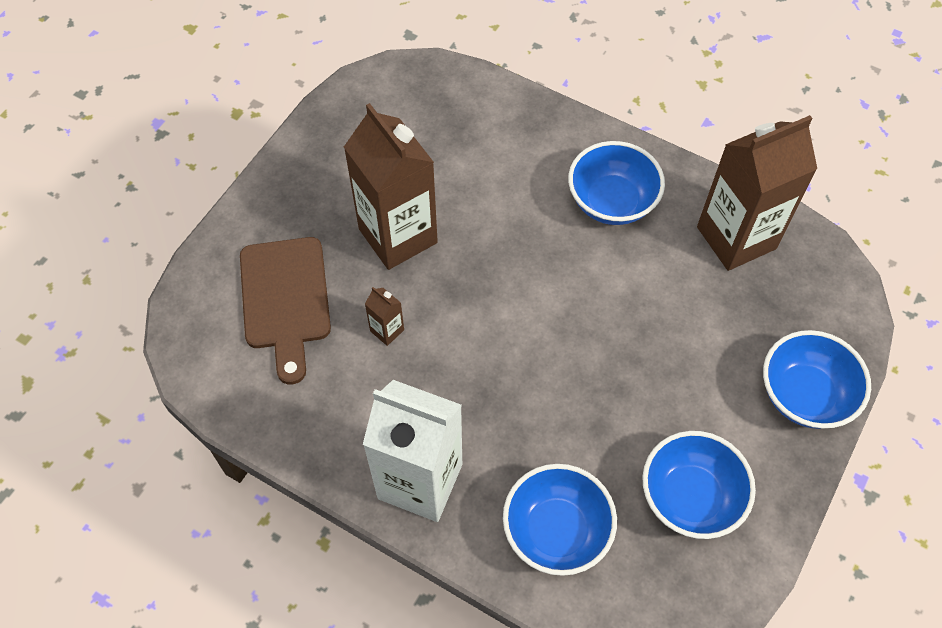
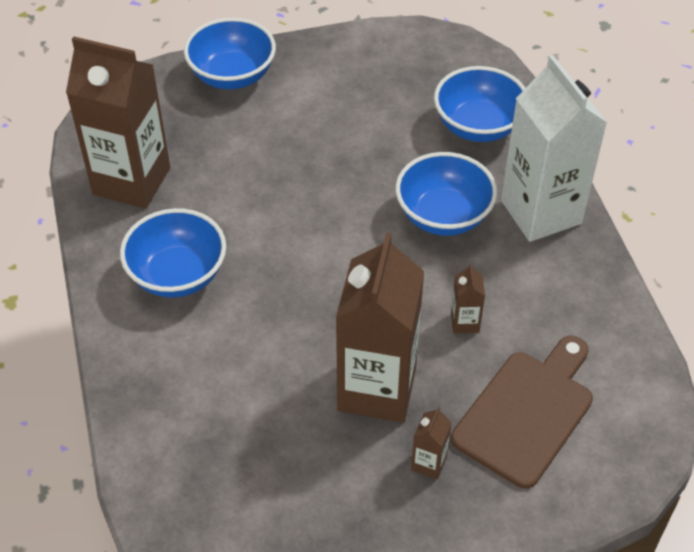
camera: 135 degrees left, 10 degrees down
blue bowl [642,431,756,539] -> blue bowl moved to [395,152,497,236]
none -> brown carton [411,407,452,479]

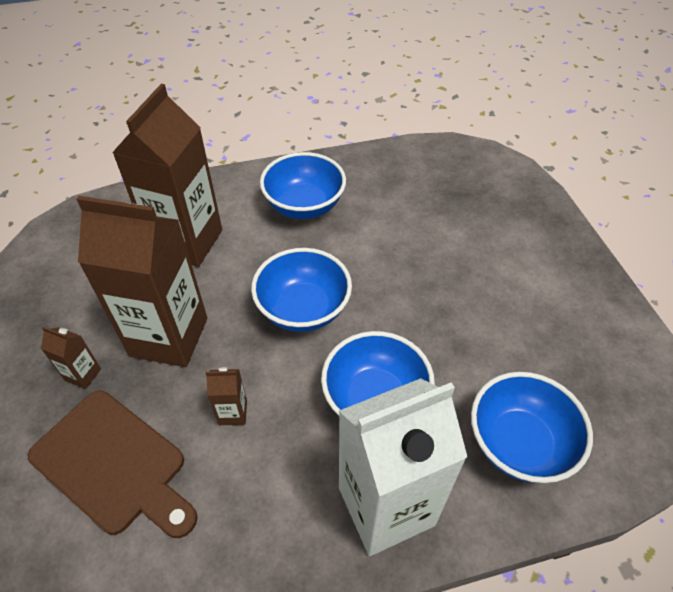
camera: 90 degrees right, 0 degrees up
brown carton [66,37,170,209] -> brown carton moved to [112,84,222,267]
blue bowl [184,18,276,89] -> blue bowl moved to [251,248,352,332]

